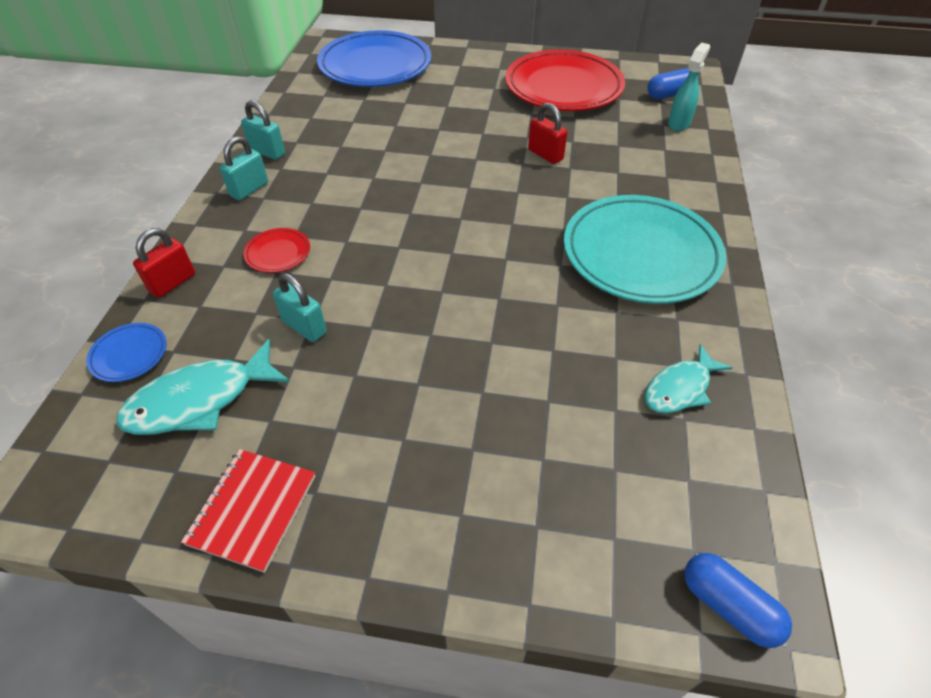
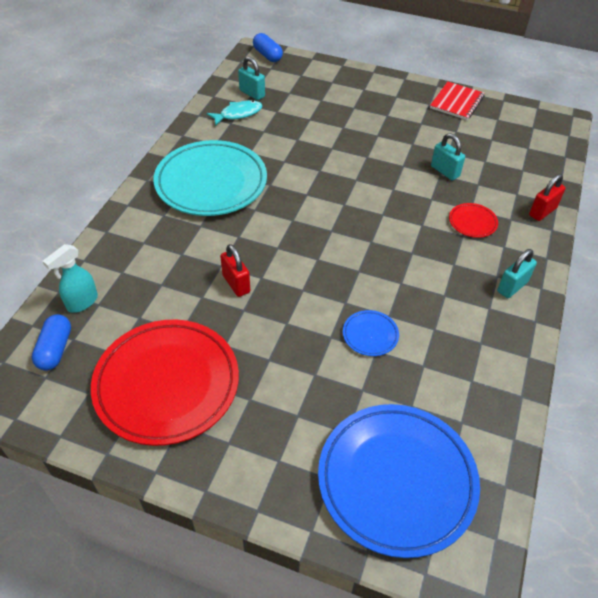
camera: 170 degrees left, 0 degrees up
blue plate [86,323,167,382] -> blue plate moved to [343,310,399,356]
turquoise fish [116,339,290,435] -> none
turquoise padlock [241,100,285,160] -> turquoise padlock moved to [238,56,265,100]
blue capsule [647,68,690,99] -> blue capsule turned 75 degrees counterclockwise [32,314,71,371]

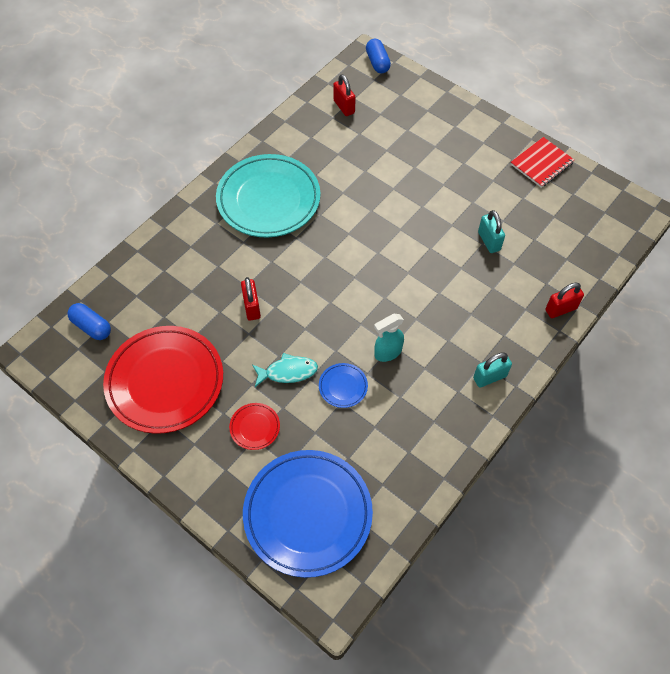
camera: 20 degrees right, 10 degrees up
blue capsule [32,314,71,371] -> blue capsule turned 75 degrees counterclockwise [67,303,111,340]
turquoise spray bottle [43,244,98,313] -> turquoise spray bottle moved to [374,314,404,362]
turquoise fish [207,100,262,126] -> turquoise fish moved to [252,353,318,387]
turquoise padlock [238,56,265,100] -> red padlock [333,74,356,116]
red plate [449,203,498,238] -> red plate moved to [229,403,280,450]

